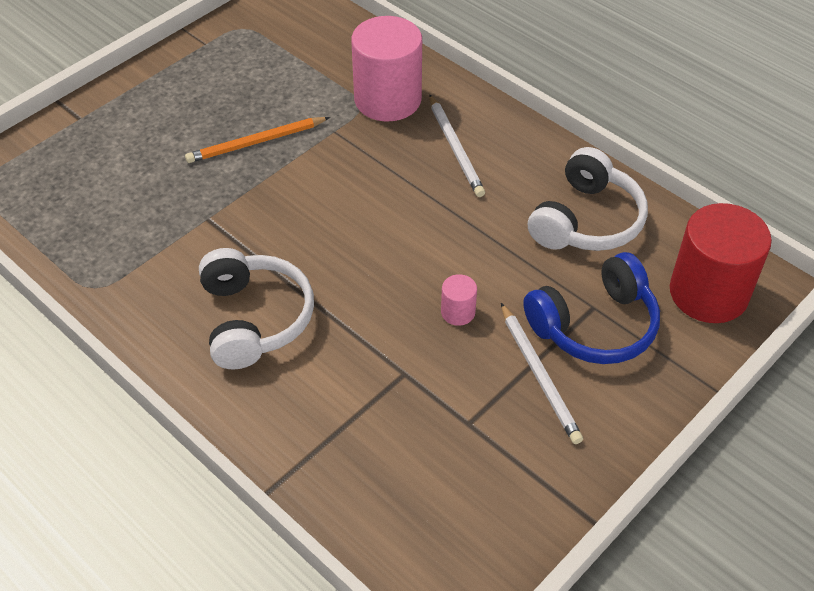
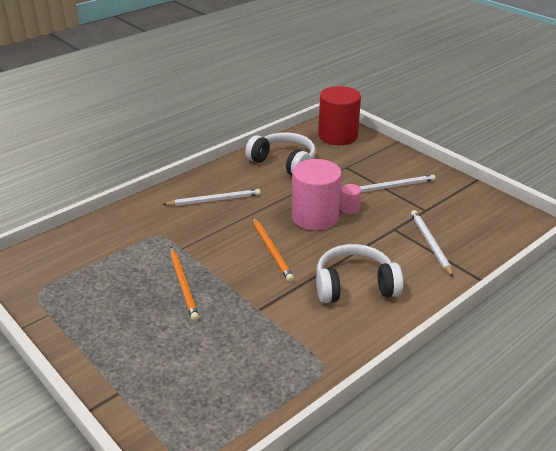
camera: 85 degrees left, 15 degrees down
pink cylinder [351,16,422,121] -> pink cylinder moved to [292,159,342,231]
blue headphones [523,252,660,364] -> none
none -> orange pencil [253,217,294,282]
none -> white pencil [411,210,453,277]

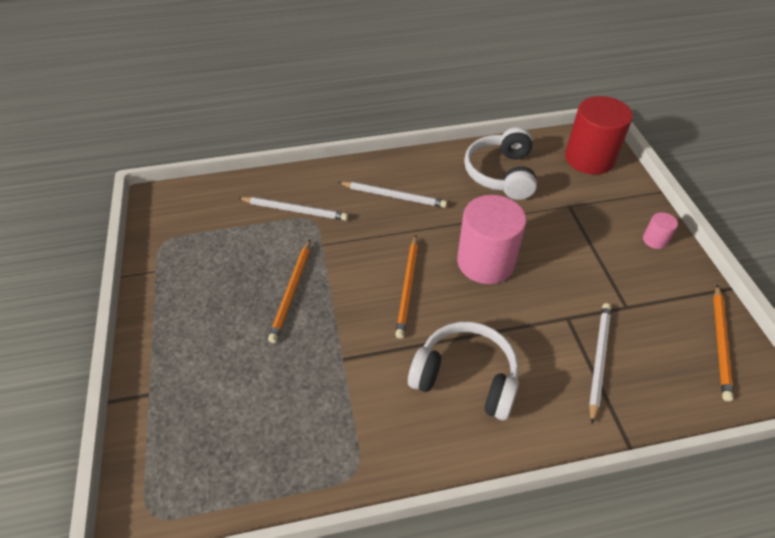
camera: 30 degrees right, 15 degrees up
white headphones [245,132,316,176] -> white headphones turned 150 degrees counterclockwise [464,127,537,200]
pink cylinder [340,184,361,214] -> pink cylinder moved to [643,212,678,249]
white pencil [359,175,435,192] -> white pencil moved to [238,197,348,221]
none -> orange pencil [713,285,734,401]

